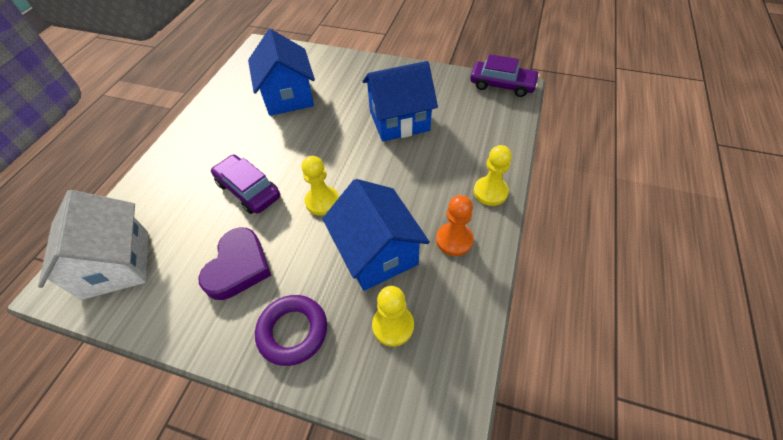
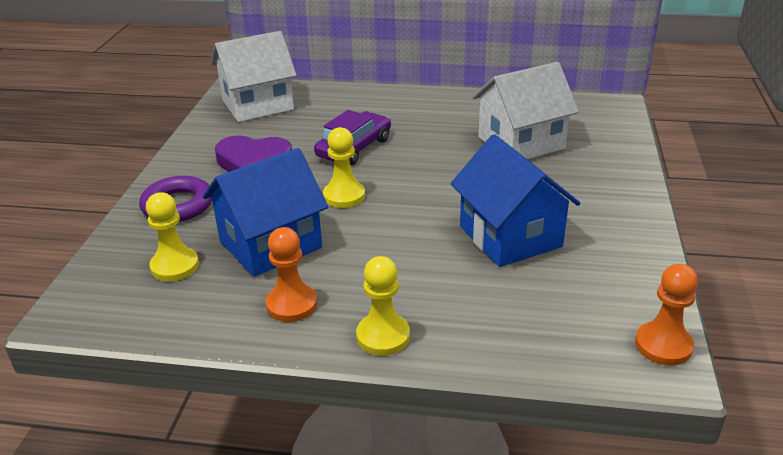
camera: 80 degrees right, 20 degrees down
blue house [248,29,315,116] -> white house [472,62,579,159]
purple car [470,54,540,97] -> orange pawn [635,264,698,365]

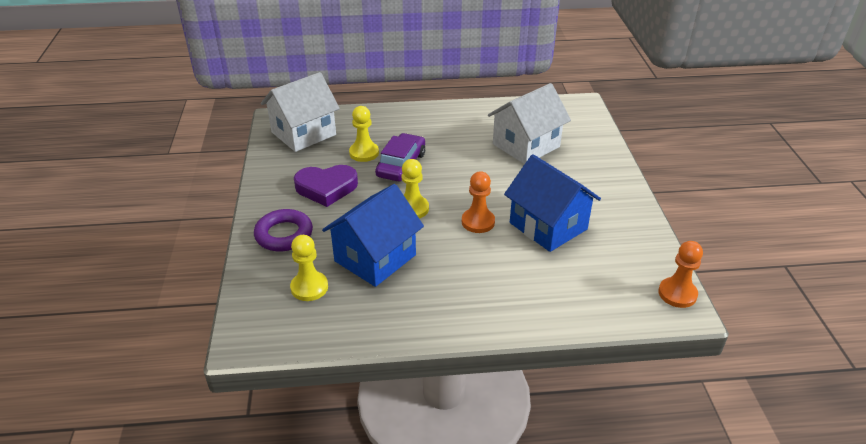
camera: 15 degrees left, 5 degrees up
orange pawn [266,227,317,322] -> orange pawn moved to [462,171,495,233]
yellow pawn [356,256,410,356] -> yellow pawn moved to [349,106,379,162]

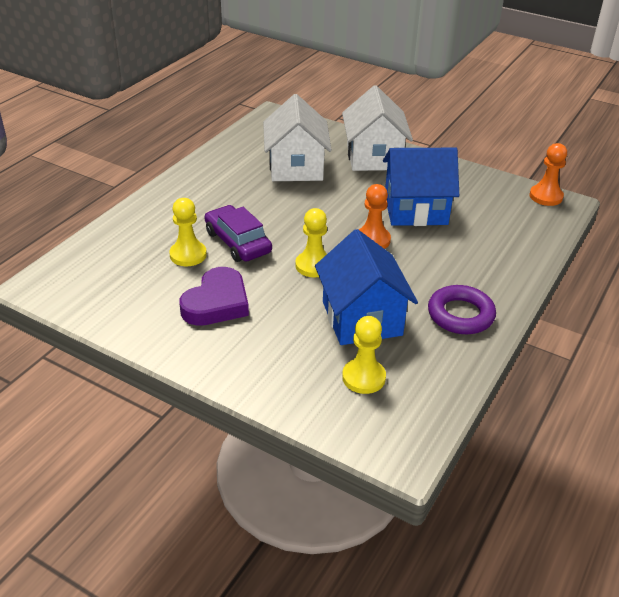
camera: 55 degrees left, 0 degrees up
purple ring [254,209,313,251] -> purple ring moved to [428,285,496,334]
white house [261,72,340,152] -> white house moved to [342,85,413,171]

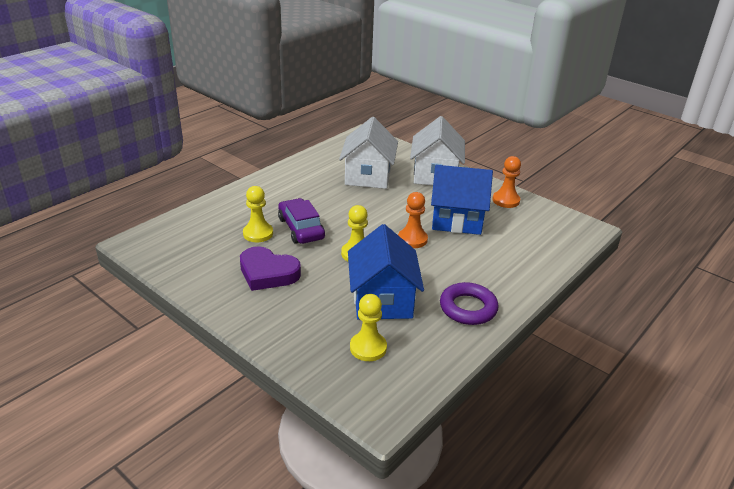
camera: 10 degrees right, 5 degrees down
purple heart [179,267,249,326] -> purple heart turned 75 degrees clockwise [240,246,301,291]
orange pawn [530,143,567,206] -> orange pawn moved to [493,156,521,208]

